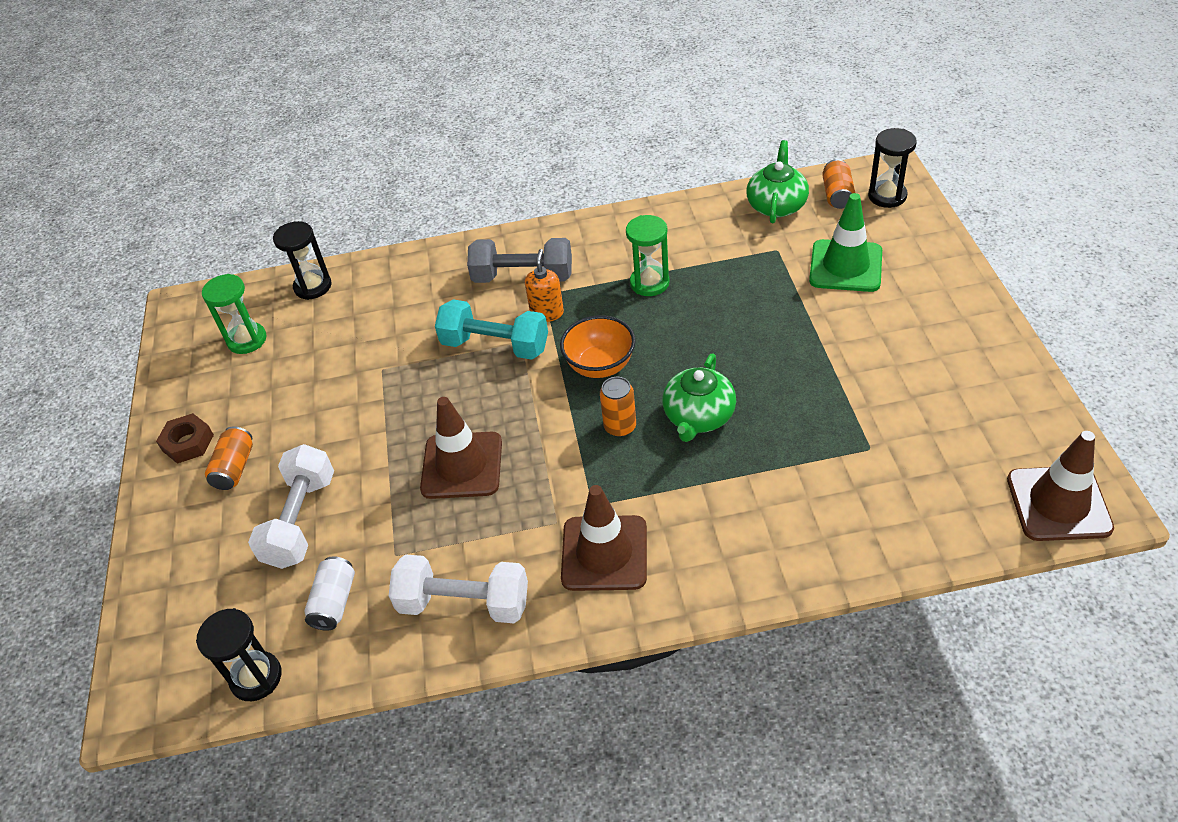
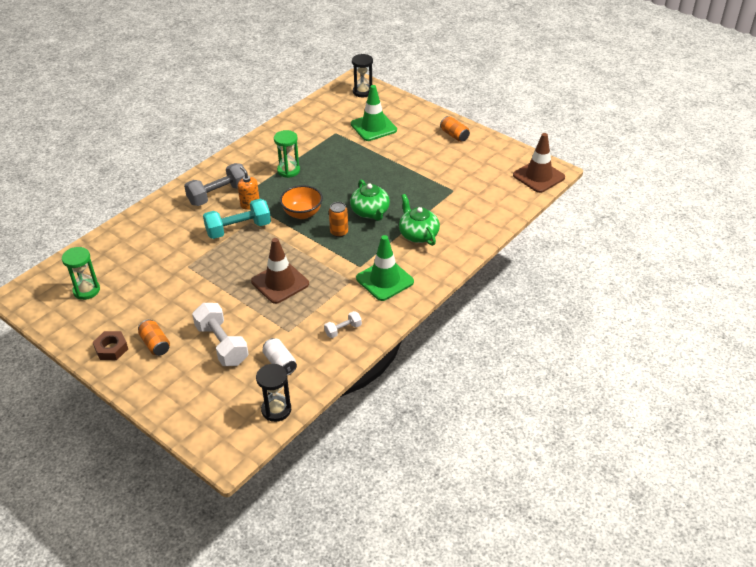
camera: 45 degrees left, 5 degrees down
black hourglass [273,221,332,300] -> none
white dumbbell [389,555,528,623] -> white dumbbell [324,311,362,338], size x0.51
brown traffic cone [561,485,647,591] -> green traffic cone [356,235,414,301]
green teapot [746,140,809,223] -> green teapot moved to [399,194,440,246]
orange can [822,159,855,209] -> orange can moved to [440,116,470,142]

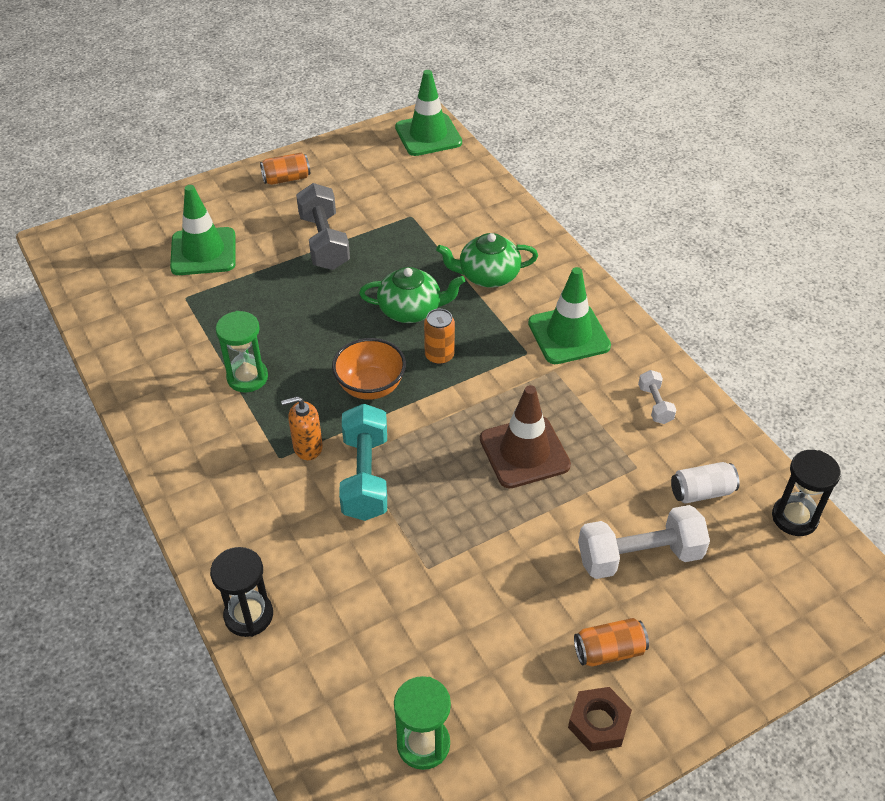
camera: 70 degrees left, 5 degrees up
grey dumbbell [184,163,245,206] -> grey dumbbell moved to [296,183,350,270]
black hourglass [352,54,373,97] -> black hourglass moved to [210,547,273,637]
brown traffic cone [513,133,565,193] -> green traffic cone [395,70,462,156]

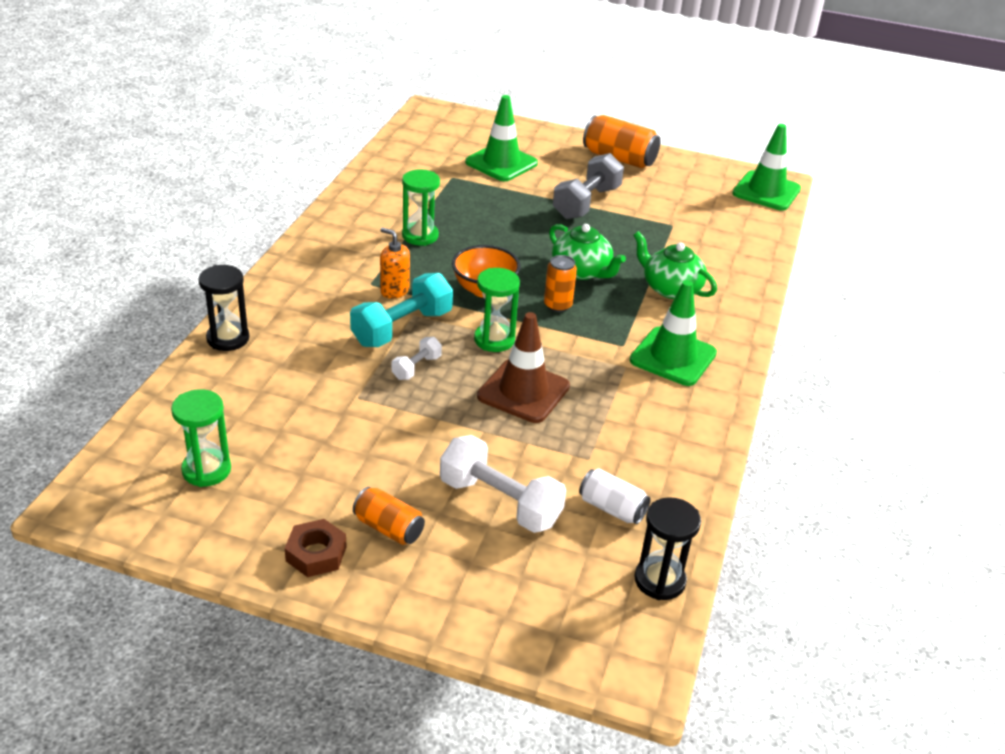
camera: 45 degrees right, 10 degrees down
orange can [260,153,310,185] -> orange can [583,115,660,168], size x1.62
white dumbbell [638,370,676,424] -> white dumbbell moved to [392,337,442,380]
none -> green hourglass [474,268,520,352]

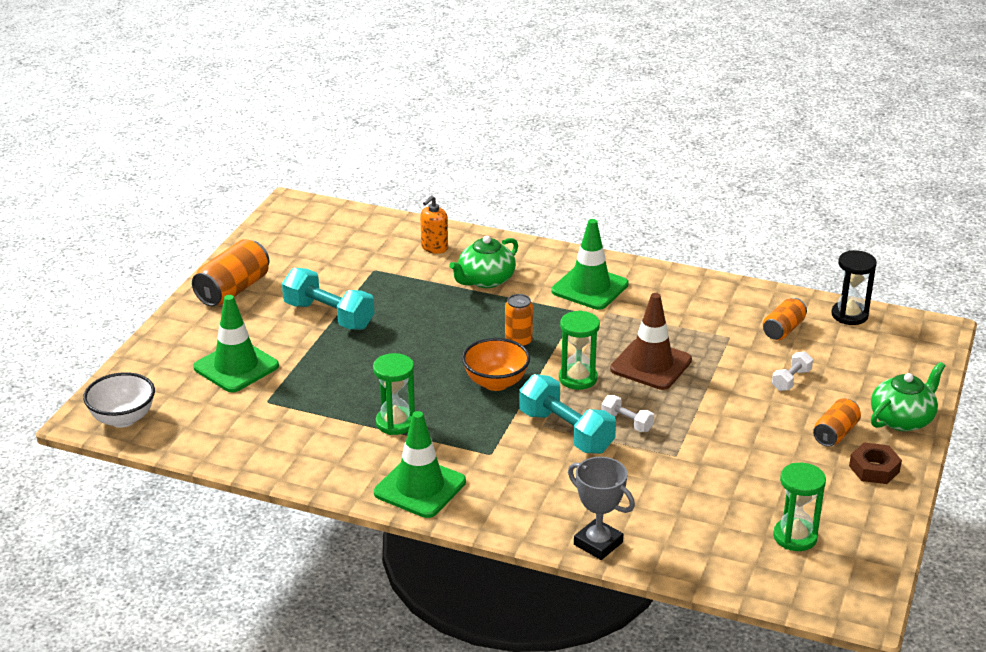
camera: 85 degrees left, 5 degrees down
black hourglass [198,265,249,351] -> grey trophy [568,457,635,560]
orange soap dispenser [380,228,410,299] -> orange soap dispenser moved to [420,195,448,254]
white dumbbell [440,435,566,533] -> white dumbbell [772,352,813,391], size x0.51
green teapot [549,224,626,280] -> green teapot moved to [871,362,945,431]
grey dumbbell [553,153,624,219] -> turquoise dumbbell [282,268,374,330]
white can [579,468,651,524] -> orange can [763,298,807,340]
green traffic cone [732,124,801,211] -> green traffic cone moved to [374,411,466,518]
none -> white bowl [83,372,155,428]

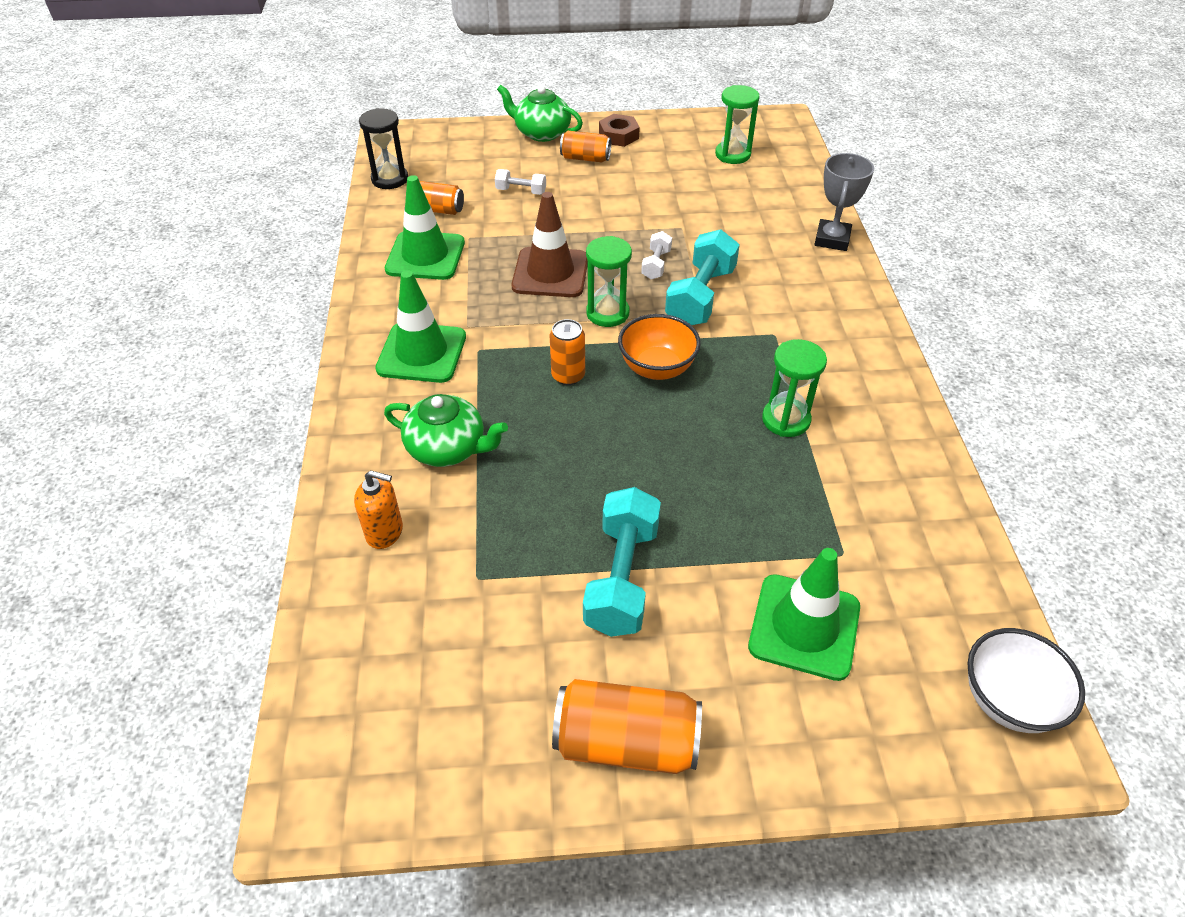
camera: 115 degrees left, 15 degrees up
green traffic cone [374,411,466,518] -> green traffic cone moved to [385,175,465,280]

